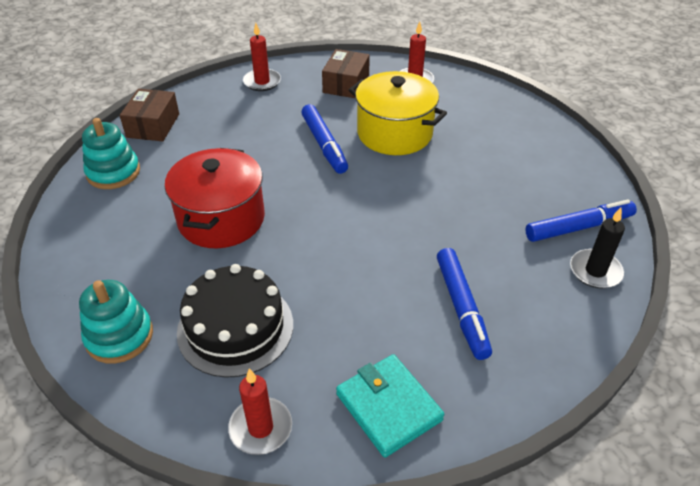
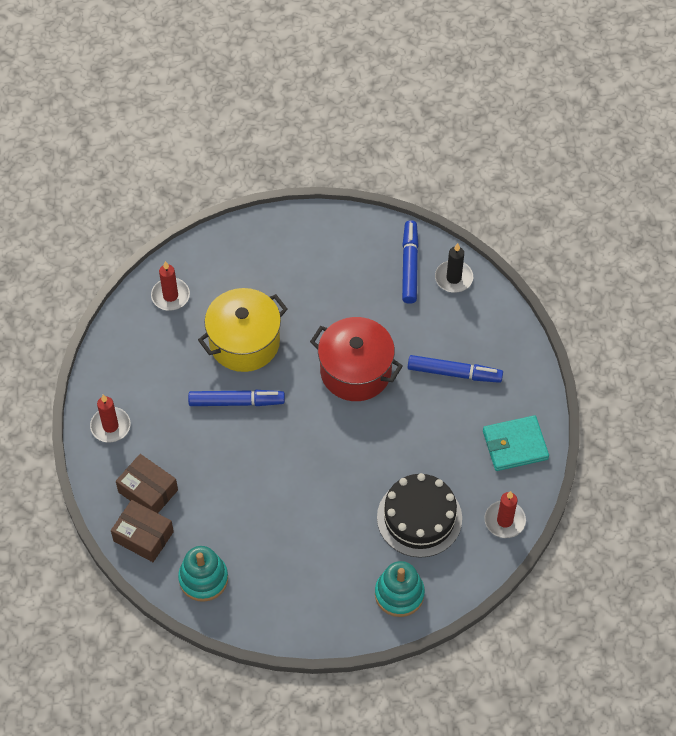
camera: 70 degrees left, 15 degrees up
red pot [165,148,265,248] -> red pot moved to [310,317,403,401]
brown box [322,49,370,98] -> brown box moved to [116,454,178,513]

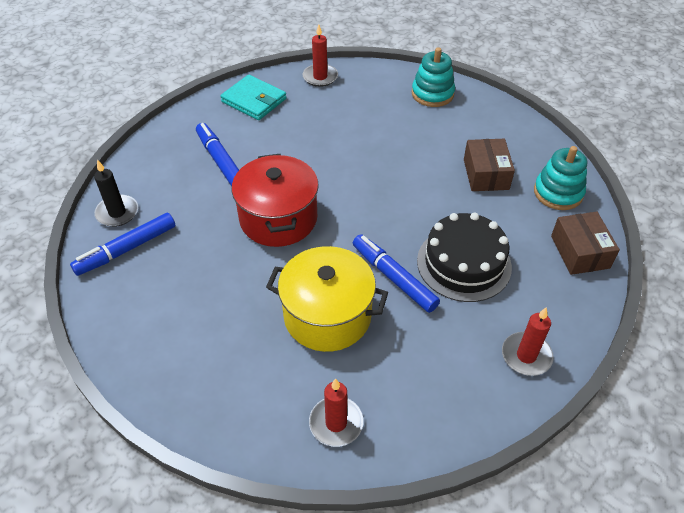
camera: 130 degrees left, 10 degrees down
brown box [116,454,178,513] -> brown box moved to [464,139,515,191]
black cake [377,473,462,558] -> black cake moved to [417,213,512,302]

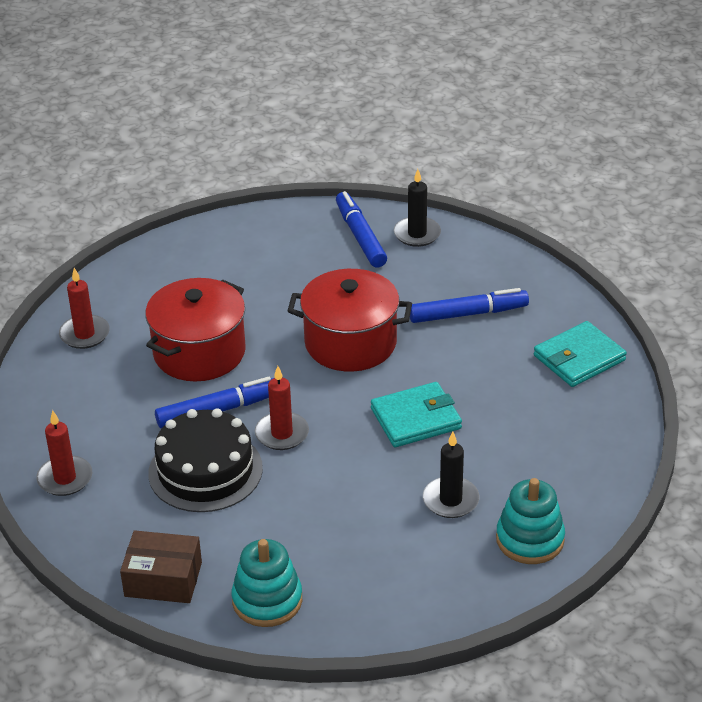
camera: 110 degrees right, 10 degrees down
yellow pot [266,246,388,352] -> red pot [145,278,246,381]
red candle [303,25,338,87] -> red candle moved to [255,366,309,450]
brown box [464,139,515,191] -> none
none -> turquoise wallet [371,382,462,447]
none -> black candle [423,432,479,518]

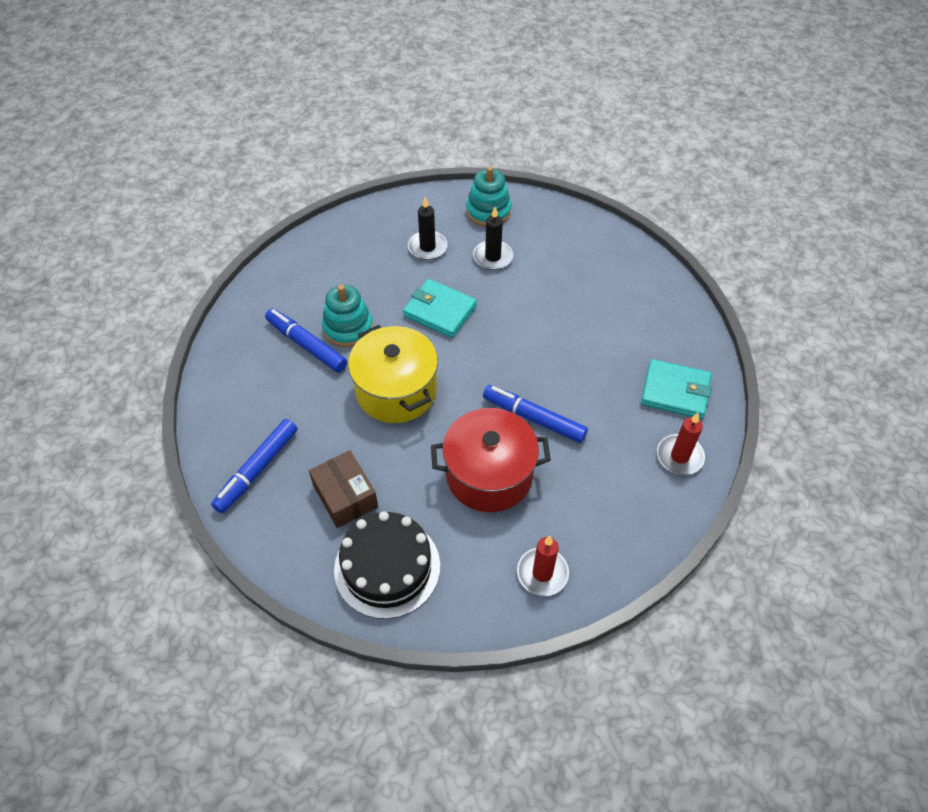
camera: 130 degrees left, 15 degrees up
brown box [120,530,202,603] -> brown box moved to [309,450,378,528]
black cake [148,408,263,512] -> black cake moved to [334,511,440,619]
turquoise stacking toy [231,539,302,627] -> turquoise stacking toy moved to [322,285,373,347]
red candle [255,366,309,450] -> none
red pot [288,269,412,372] -> yellow pot [348,325,438,423]
black candle [394,169,441,247] -> black candle moved to [408,197,448,260]
turquoise wallet [534,321,627,387] -> turquoise wallet moved to [641,359,712,419]

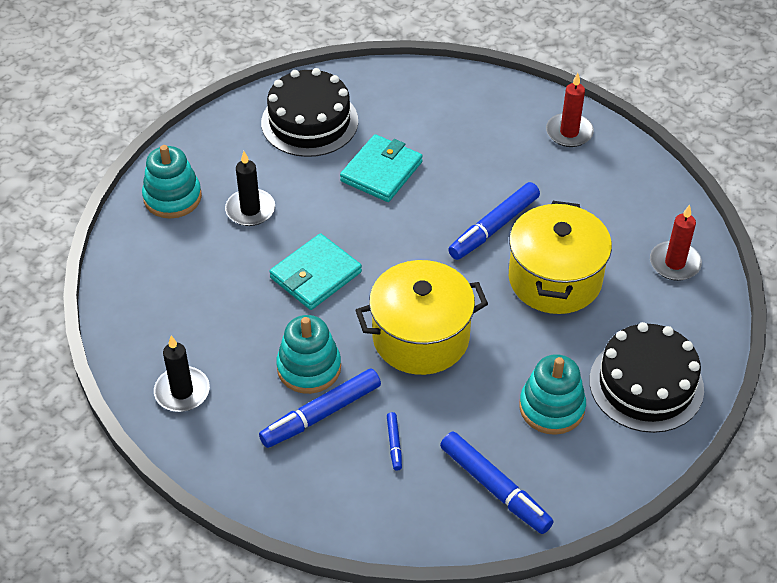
camera: 75 degrees left, 5 degrees down
brown box [309,450,378,528] -> turquoise stacking toy [519,354,586,435]
black candle [408,197,448,260] -> black candle moved to [154,336,210,412]
red pot [431,408,551,512] -> yellow pot [509,201,612,314]
turquoise wallet [641,359,712,419] -> turquoise wallet moved to [340,134,423,202]
none -> black cake [261,68,358,157]
none -> blue marker [387,412,402,470]

